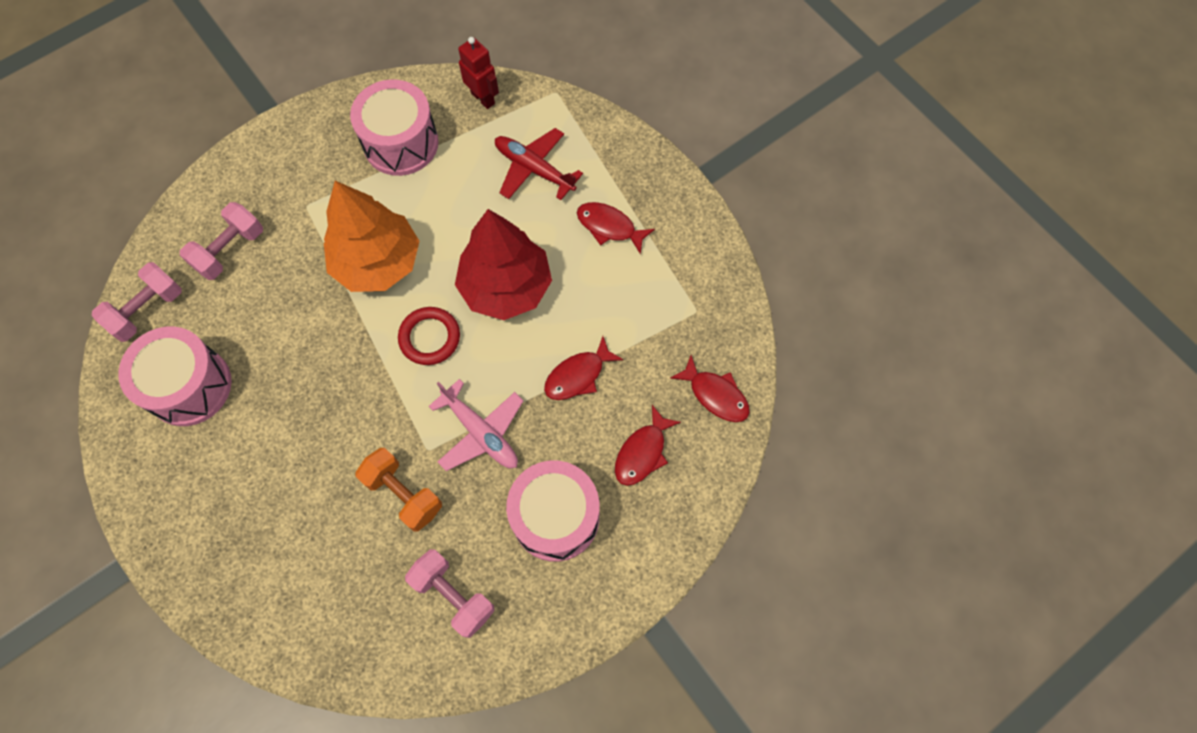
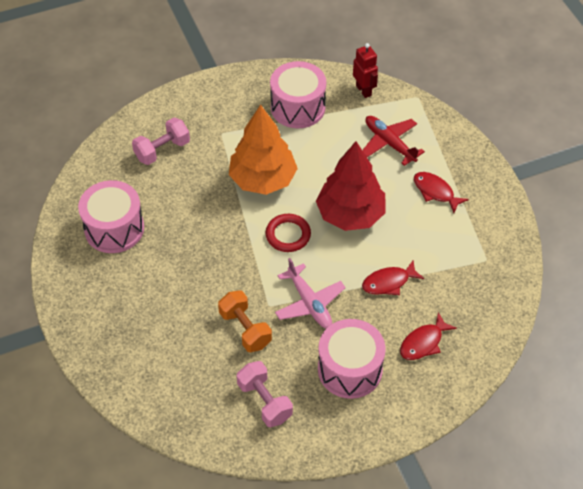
camera: 15 degrees right, 15 degrees down
pink dumbbell [92,262,182,342] -> none
red fish [670,355,750,422] -> none

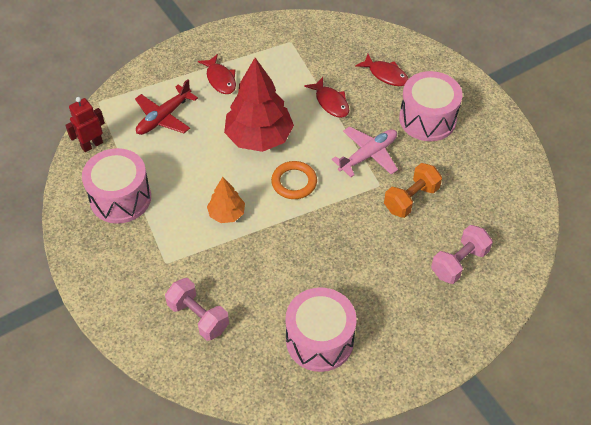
camera: 100 degrees left, 0 degrees up
orange tree [229,104,298,195] -> orange tree [207,177,245,223], size x0.52
pink dumbbell [237,361,293,427] -> pink dumbbell moved to [431,225,493,284]
red ring [265,214,311,252] -> orange ring [271,161,317,199]
red fish [414,172,469,213] -> red fish turned 60 degrees counterclockwise [198,54,236,94]

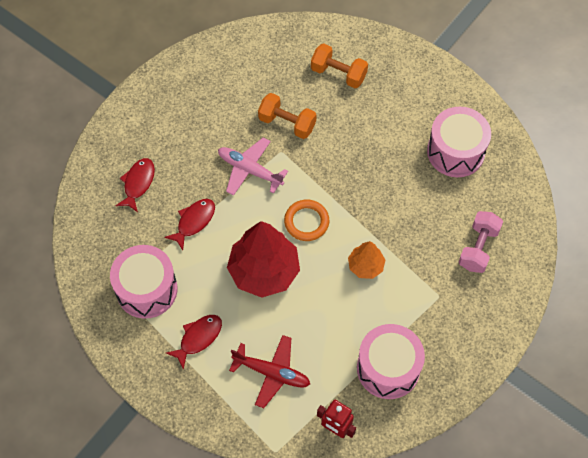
camera: 110 degrees left, 10 degrees up
pink drum [399,71,462,141] -> pink drum moved to [110,245,177,319]
pink dumbbell [431,225,493,284] -> orange dumbbell [311,43,368,88]

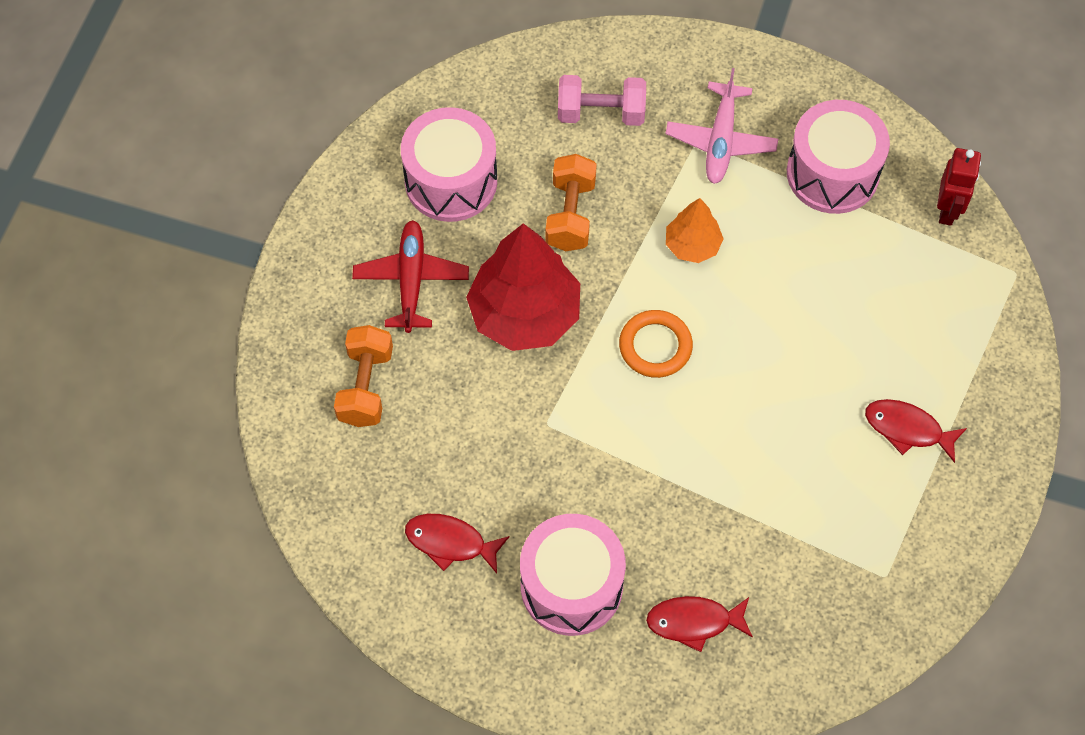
camera: 110 degrees left, 0 degrees up
pink drum [110,245,177,319] -> pink drum moved to [520,514,626,636]
red fish [164,199,215,250] -> red fish moved to [405,514,510,574]
pink plane [218,137,288,196] -> pink plane moved to [665,68,778,184]
red tree [227,221,300,298] -> red tree moved to [466,223,580,351]
red plane [229,335,310,408] -> red plane moved to [352,220,469,333]
orange dumbbell [258,93,316,139] -> orange dumbbell moved to [545,154,597,251]

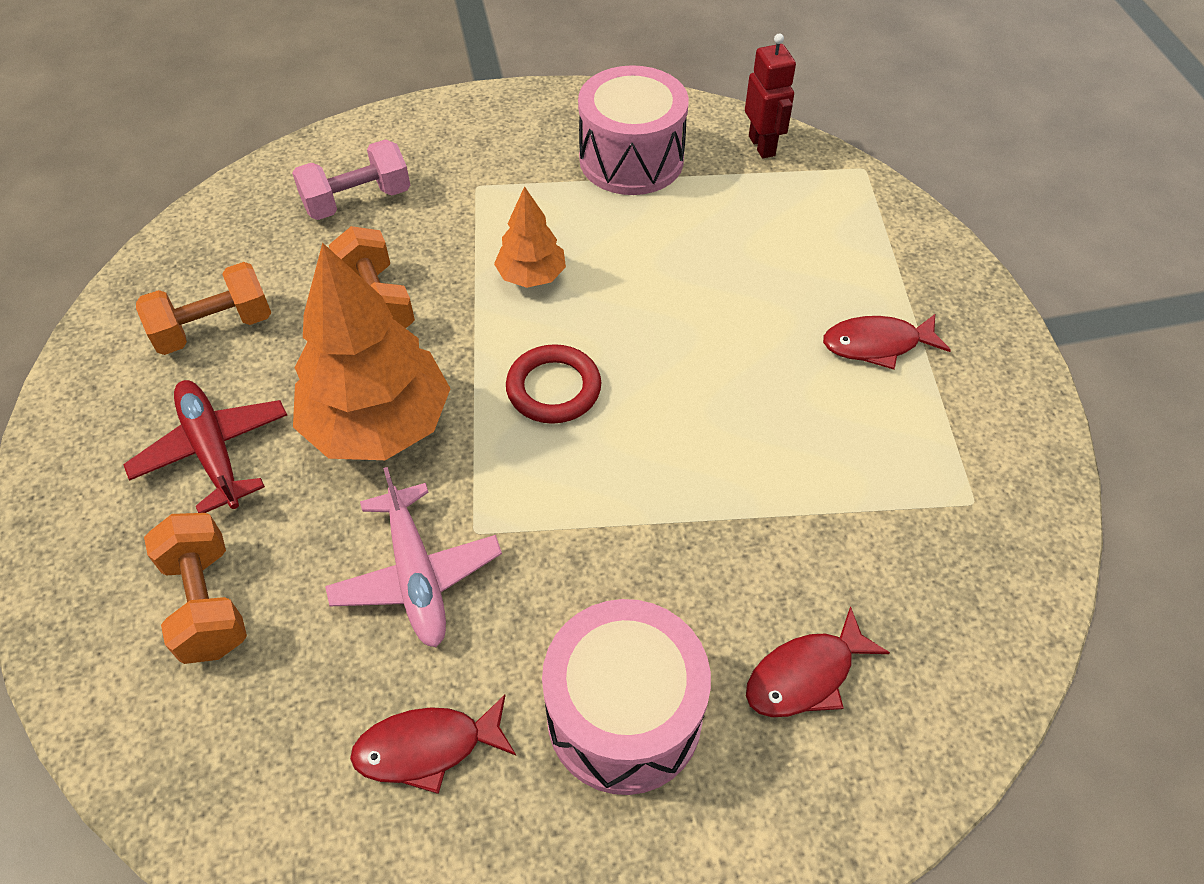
camera: 30 degrees left, 10 degrees down
pink drum [401,107,497,222] -> orange dumbbell [136,262,271,355]
red tree [466,223,580,351] -> orange tree [293,243,451,460]
orange ring [619,310,693,378] -> red ring [506,344,601,424]
pink plane [665,68,778,184] -> pink plane moved to [325,467,502,647]

